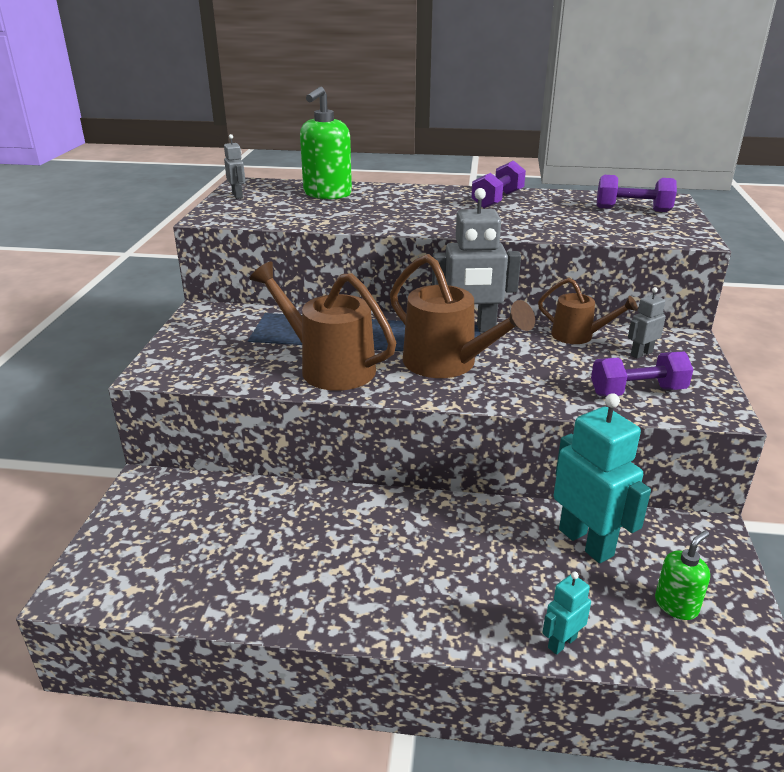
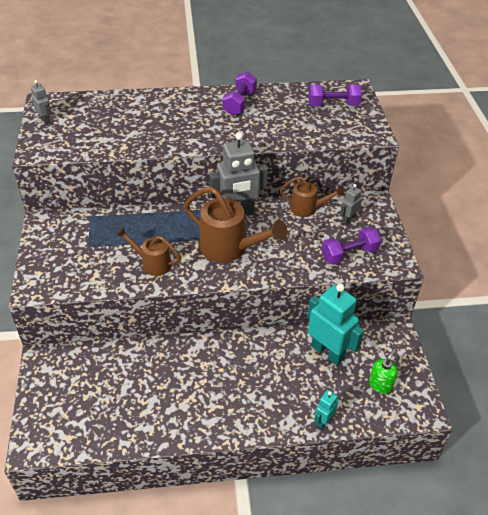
camera: 15 degrees left, 15 degrees up
brown watering can [250,261,396,391] -> brown watering can [116,227,181,276], size x0.59
green soap dispenser [300,87,352,199] -> none

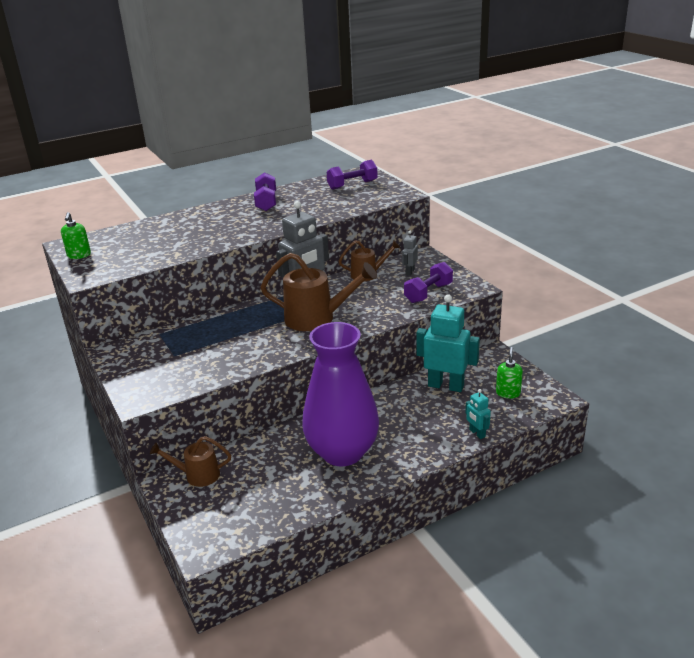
camera: 20 degrees left, 15 degrees down
grey robot [31,80,52,125] -> green soap dispenser [61,212,91,259]
brown watering can [116,227,181,276] -> brown watering can moved to [150,436,231,487]
turquoise robot [314,390,338,429] -> turquoise robot turned 45 degrees counterclockwise [465,389,491,439]
none -> purple vase [302,322,379,466]

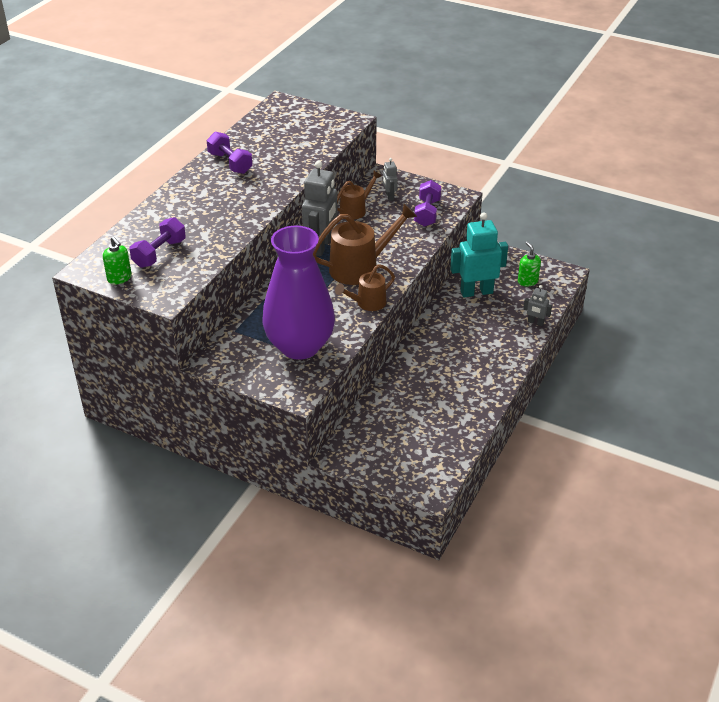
camera: 35 degrees left, 10 degrees up
brown watering can [150,436,231,487] -> brown watering can moved to [335,264,395,311]
purple vase [302,322,379,466] -> purple vase moved to [262,226,335,360]
purple dumbbell [327,160,378,189] -> purple dumbbell moved to [129,217,186,268]
turquoise robot [465,389,491,439] -> grey robot [523,285,552,326]

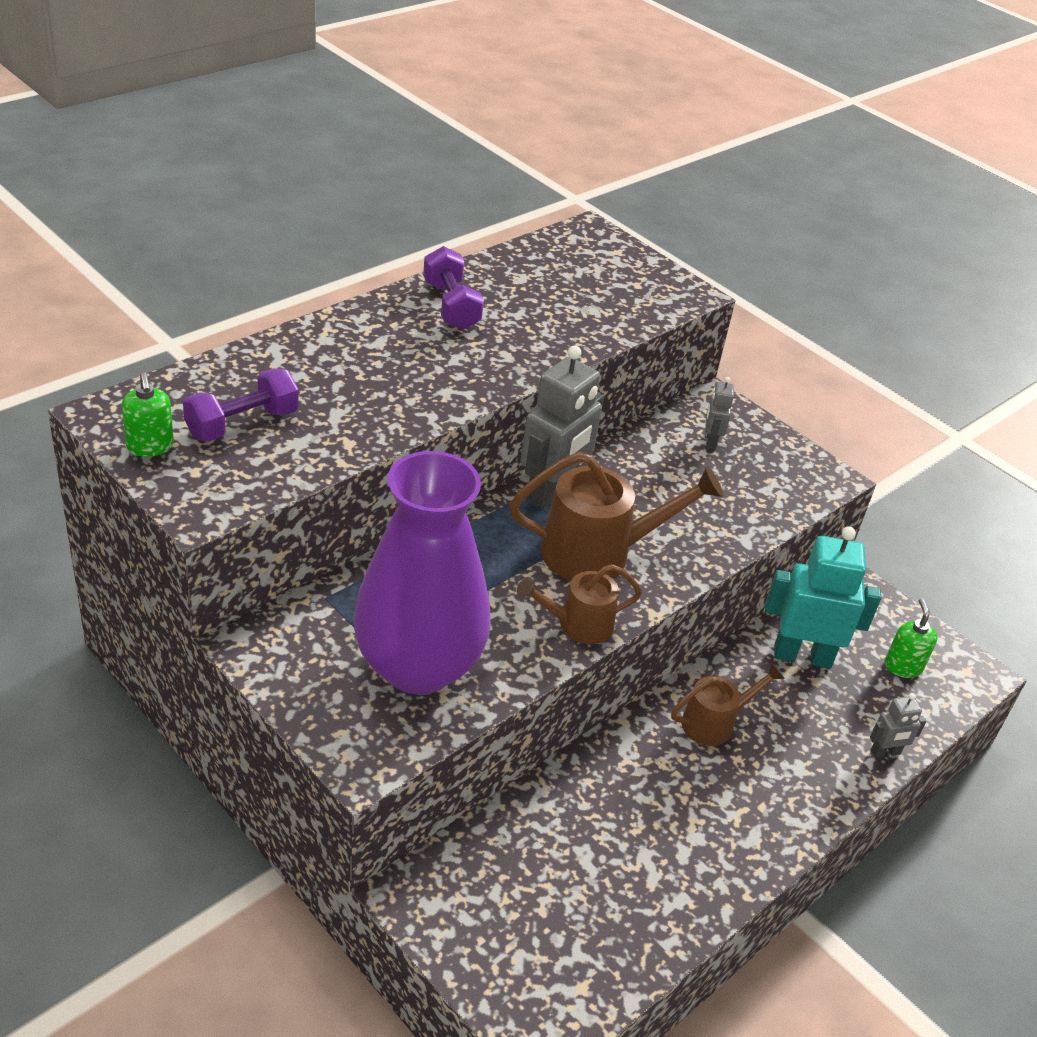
camera: 15 degrees right, 0 degrees up
brown watering can [337,170,381,220] -> brown watering can moved to [671,663,785,746]
purple dumbbell [414,180,441,227] -> none
grey robot [523,285,552,326] -> grey robot turned 60 degrees counterclockwise [870,693,926,758]

